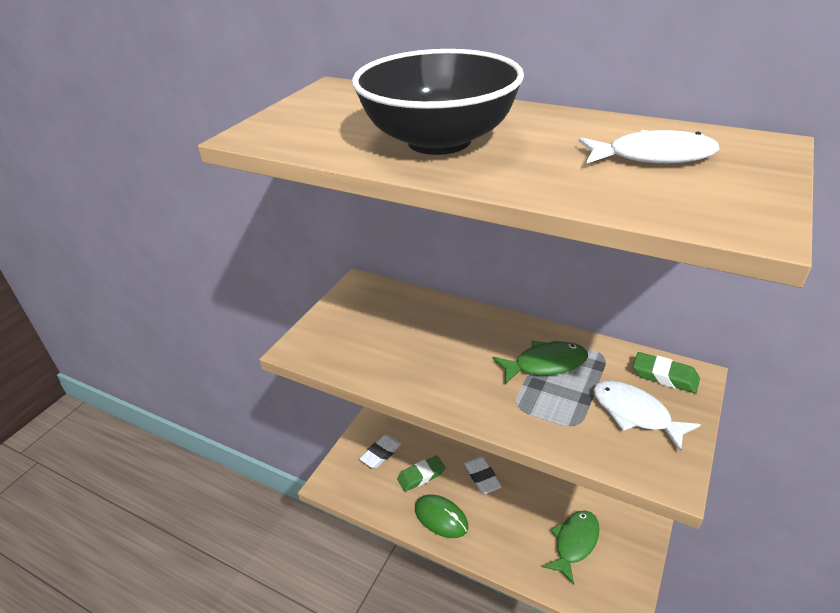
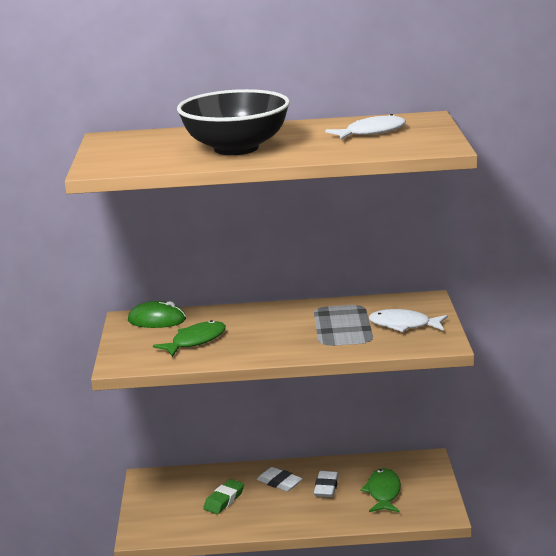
camera: 30 degrees left, 15 degrees down
white eraser [359,435,402,468] -> white eraser moved to [314,471,339,497]
green mouse [415,494,468,538] -> green mouse moved to [128,301,186,328]
green fish [492,341,588,384] -> green fish moved to [153,320,226,357]
green eraser [633,352,700,393] -> none

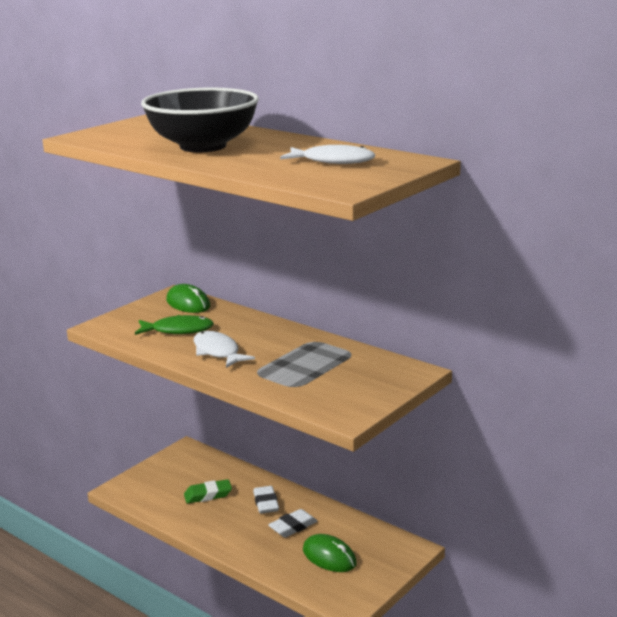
camera: 40 degrees right, 0 degrees up
green fish [360,468,401,512] -> green mouse [303,534,357,572]
white fish [369,309,448,332] -> white fish moved to [194,331,255,368]

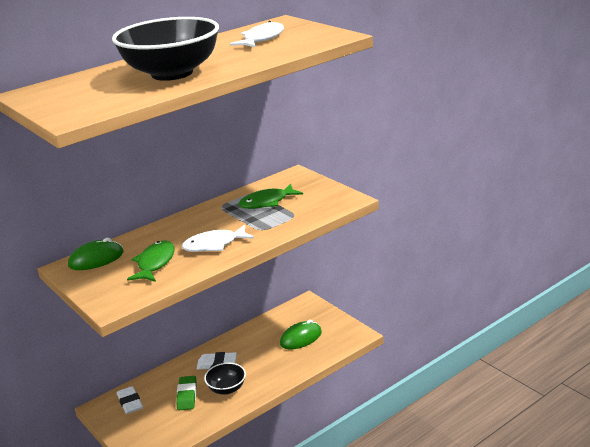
camera: 75 degrees left, 5 degrees up
white eraser [268,509,317,537] -> white eraser moved to [117,386,143,414]
none -> black bowl [204,363,246,395]
none -> green fish [238,184,303,209]

